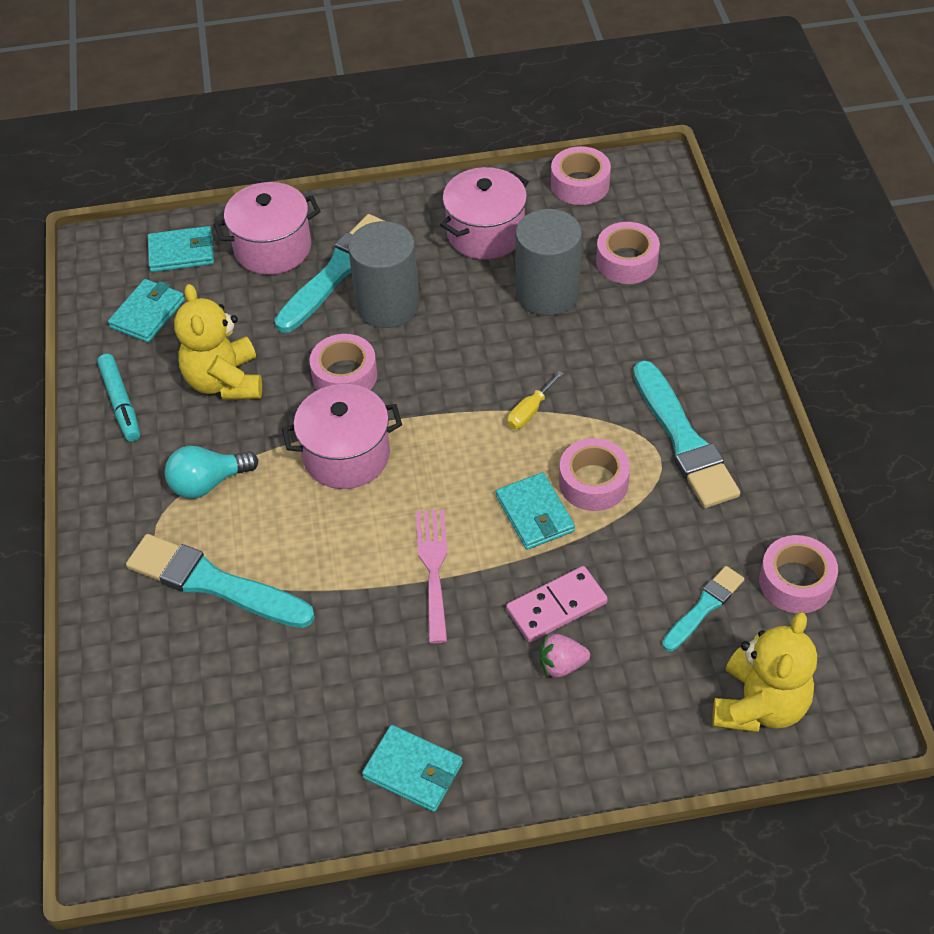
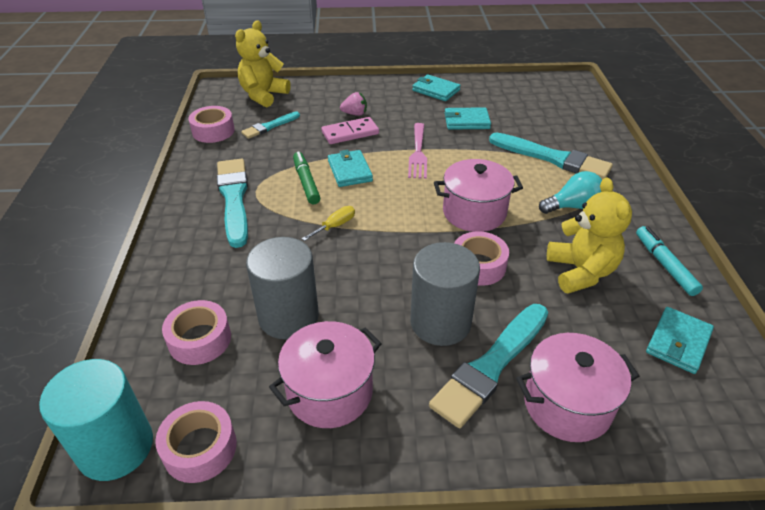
camera: 175 degrees left, 10 degrees down
turquoise wallet [148,226,214,272] -> turquoise wallet moved to [445,107,491,130]
pink tape [559,438,630,511] -> green marker [293,151,320,204]
none -> turquoise cylinder [39,359,153,481]

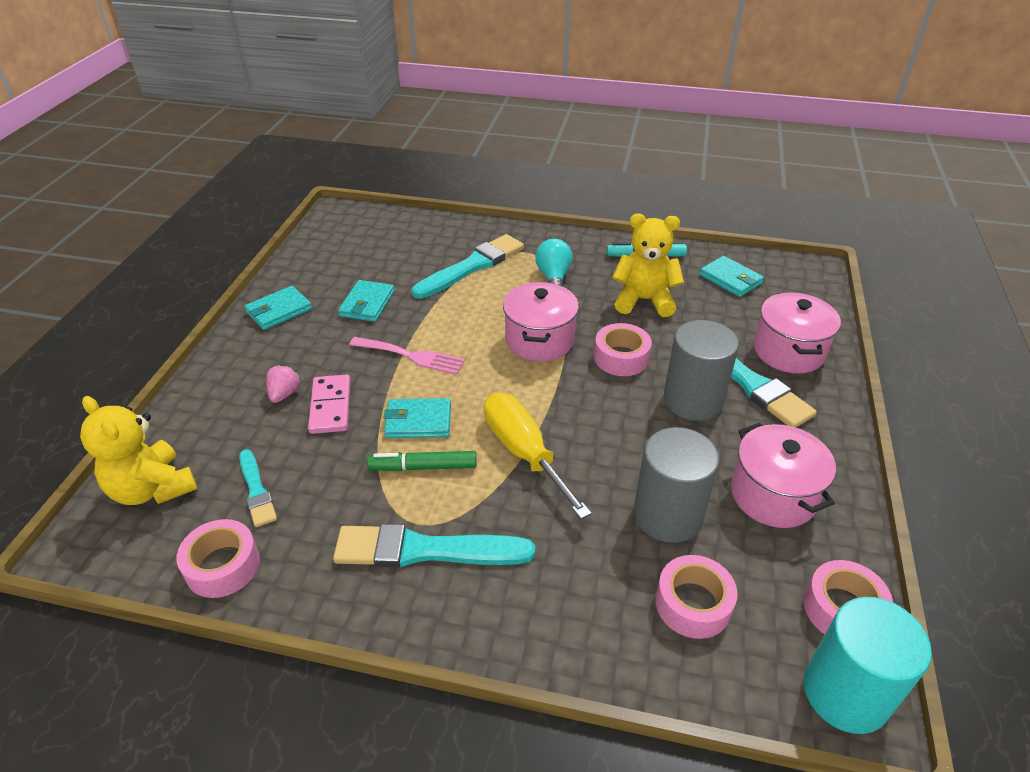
camera: 75 degrees left, 0 degrees up
yellow screwdriver [302,206,355,241] -> yellow screwdriver [484,393,592,519], size x2.15

